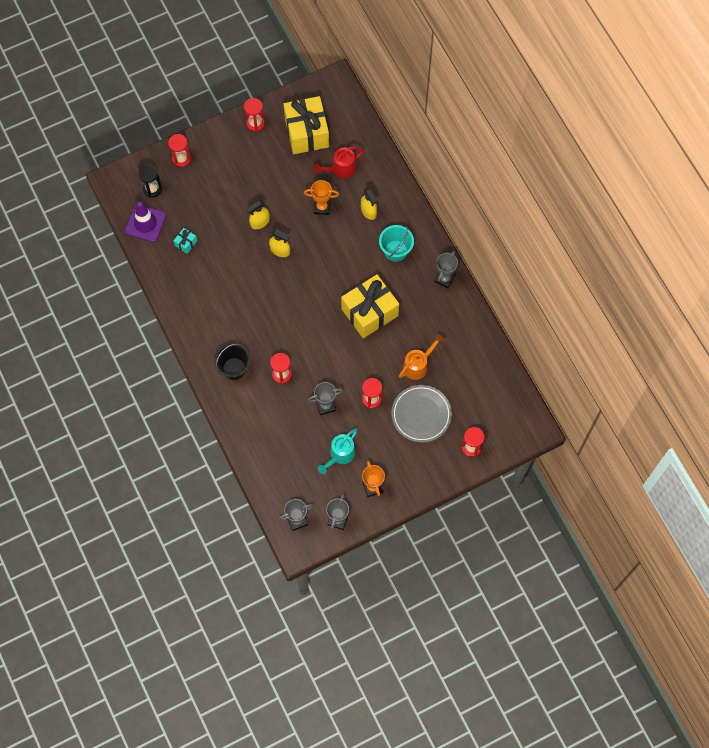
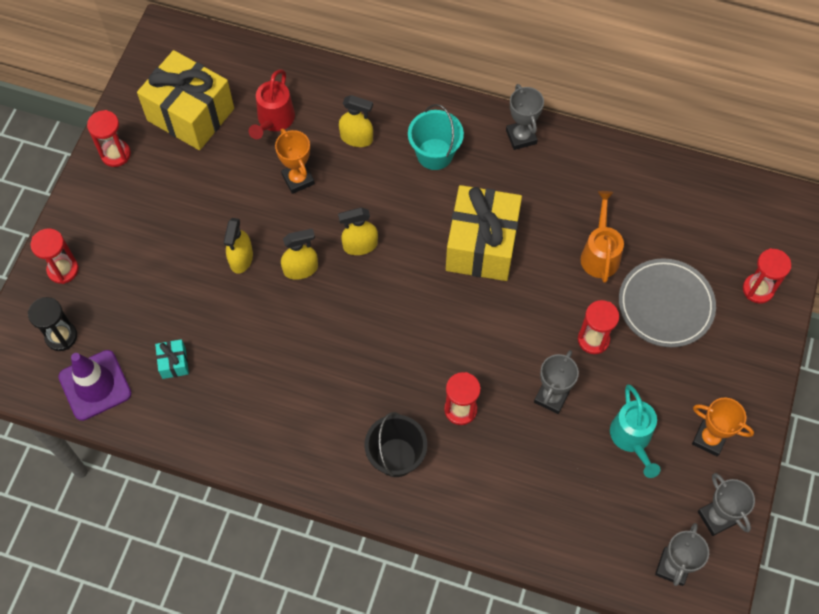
camera: 45 degrees left, 5 degrees down
orange trophy [304,180,339,215] -> orange trophy turned 75 degrees counterclockwise [275,128,315,194]
none -> yellow spray bottle [338,207,378,255]

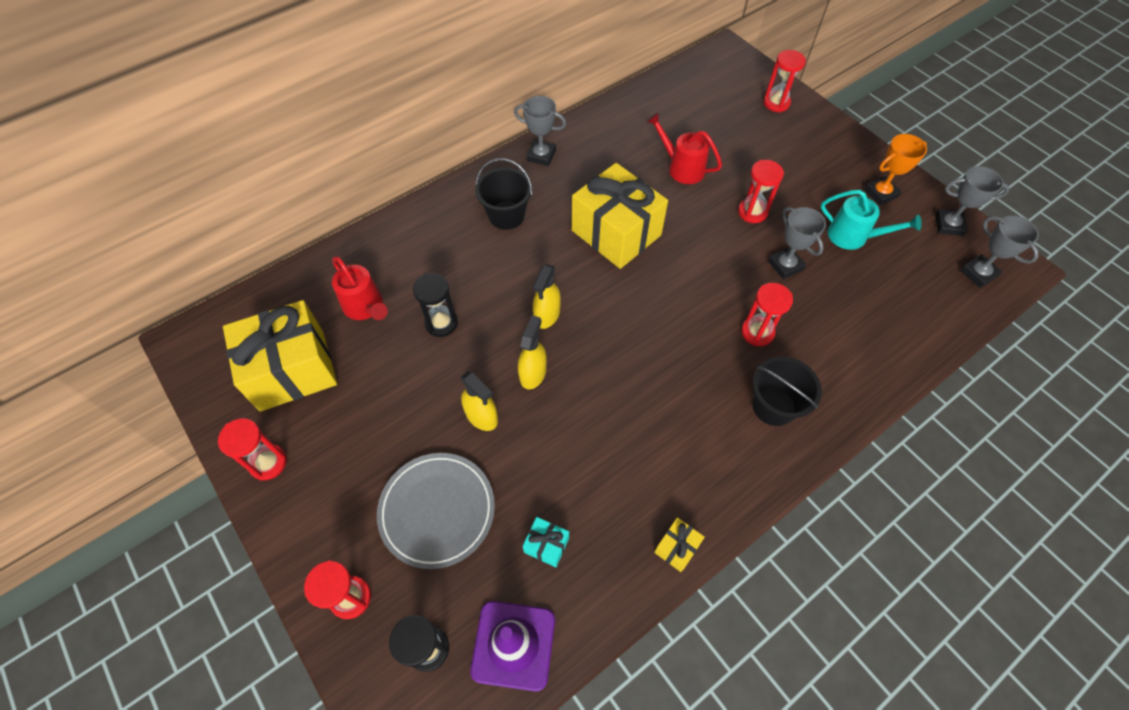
camera: 55 degrees left, 5 degrees down
orange trophy [275,128,315,194] -> black hourglass [413,273,458,337]
yellow spray bottle [339,95,373,147] -> none
turquoise bucket [408,104,464,170] -> black bucket [475,158,532,230]
orange watering can [580,191,624,283] -> red watering can [647,112,722,184]
grey plate [619,258,716,347] -> grey plate moved to [377,453,495,569]
none -> yellow gift [654,517,705,572]

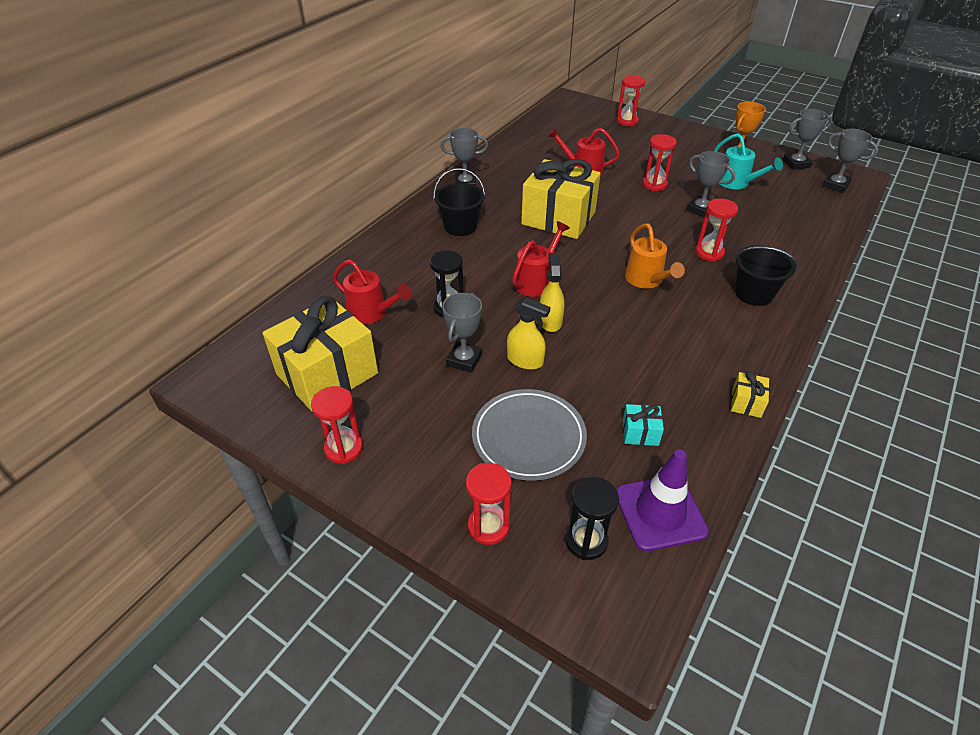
camera: 20 degrees left, 15 degrees down
yellow spray bottle [533,264,561,329] -> red watering can [512,221,570,297]
turquoise watering can [821,190,922,250] -> turquoise watering can turned 45 degrees clockwise [714,133,783,189]
none -> grey trophy [442,293,482,373]
none -> orange watering can [625,223,685,288]

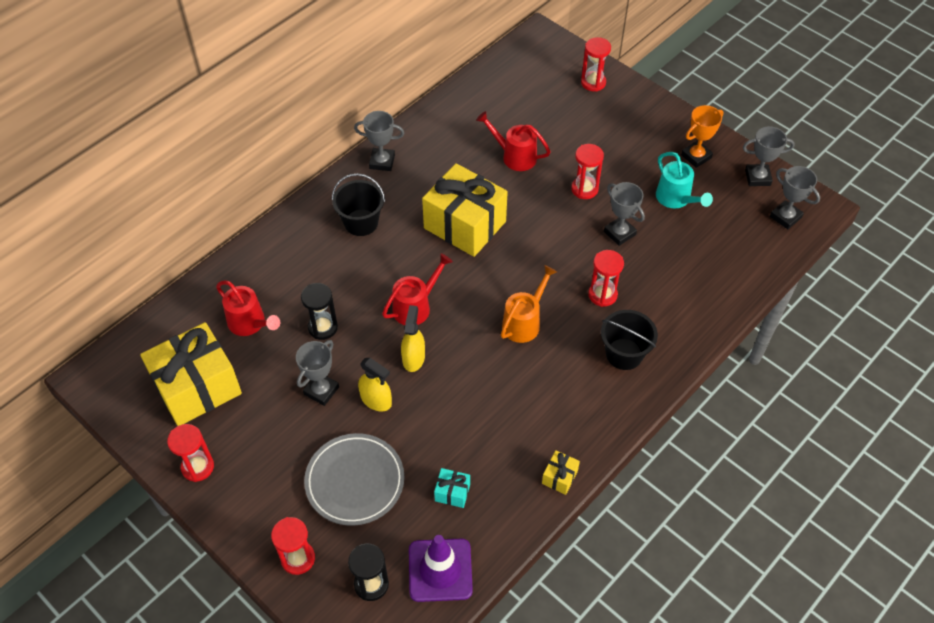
camera: 10 degrees right, 10 degrees up
orange watering can [625,223,685,288] -> orange watering can turned 135 degrees counterclockwise [501,265,557,343]

